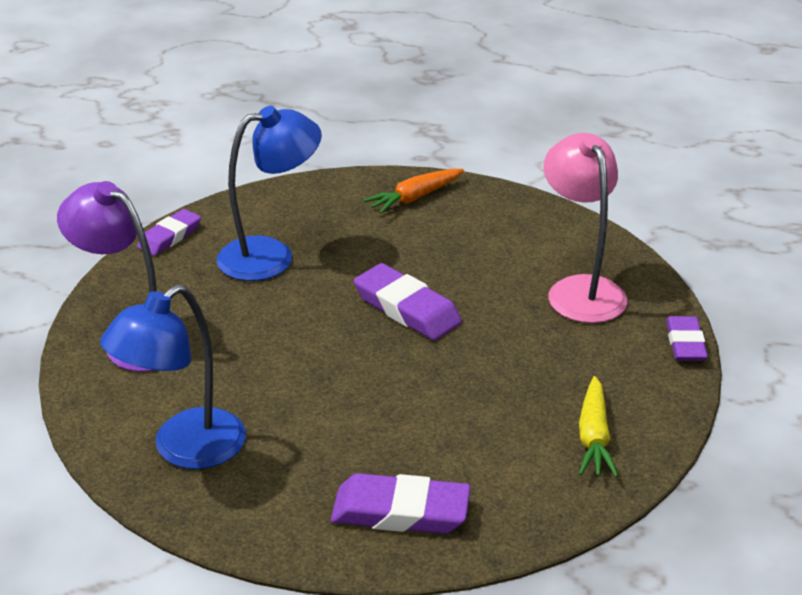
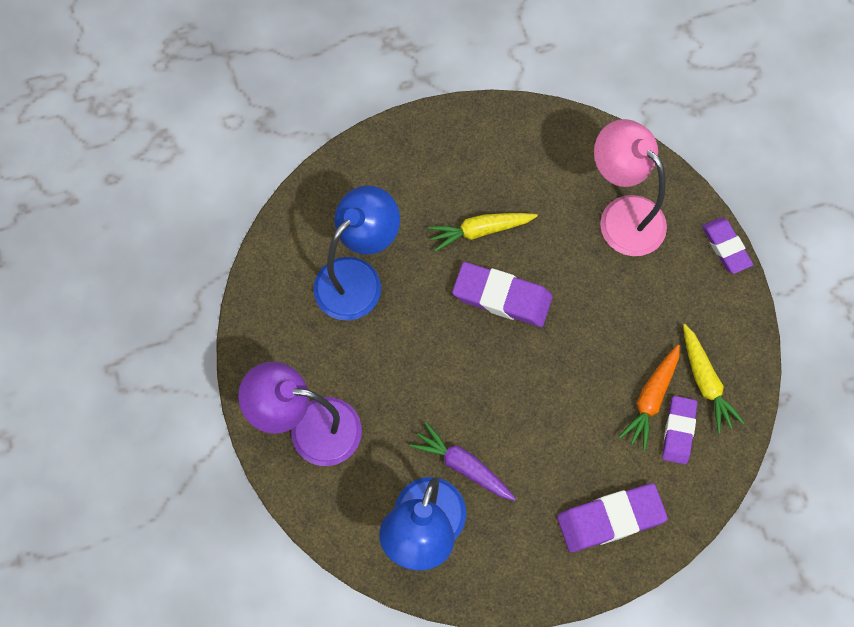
camera: 25 degrees left, 35 degrees up
purple eraser [137,209,201,256] -> purple eraser moved to [662,396,697,464]
orange carrot [363,169,464,214] -> orange carrot moved to [619,344,680,450]
none -> purple carrot [409,422,516,501]
none -> yellow carrot [428,213,538,252]

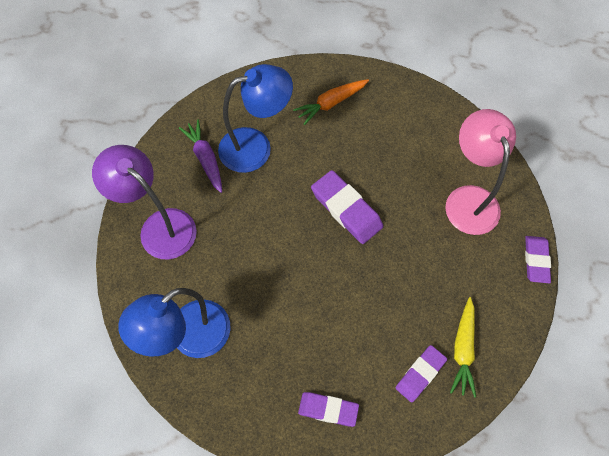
camera: 30 degrees right, 5 degrees down
purple carrot [409,422,516,501] -> purple carrot moved to [179,120,222,193]
yellow carrot [428,213,538,252] -> none
purple eraser [557,483,668,552] -> purple eraser [298,392,359,427], size x0.65
orange carrot [619,344,680,450] -> orange carrot moved to [293,79,369,125]

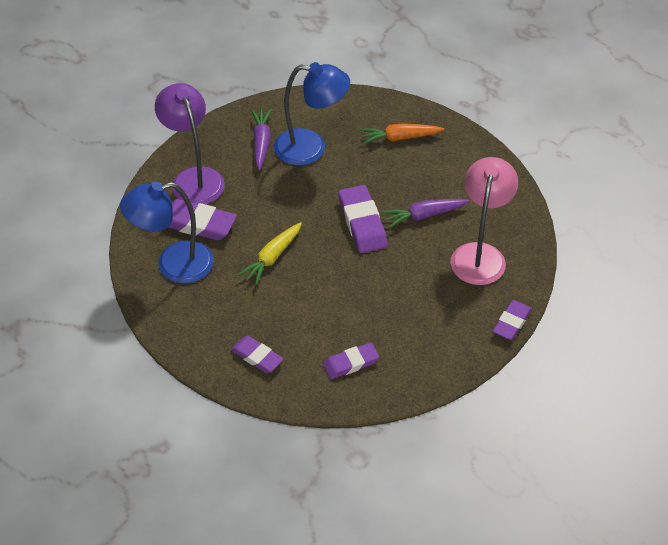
camera: 25 degrees right, 15 degrees down
yellow carrot [450,297,476,398] -> yellow carrot moved to [238,222,302,285]
none -> purple eraser [168,199,237,240]
none -> purple carrot [382,199,469,228]

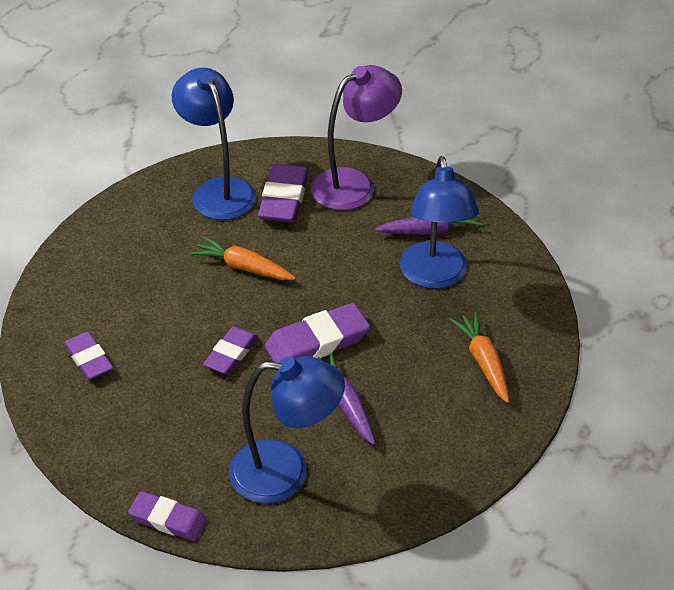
camera: 80 degrees right, 5 degrees down
purple eraser [231,336,283,373] -> purple eraser moved to [203,326,258,374]
yellow carrot [238,222,302,285] -> orange carrot [191,236,296,280]
pink lamp [450,157,518,285] -> blue lamp [229,356,345,503]

